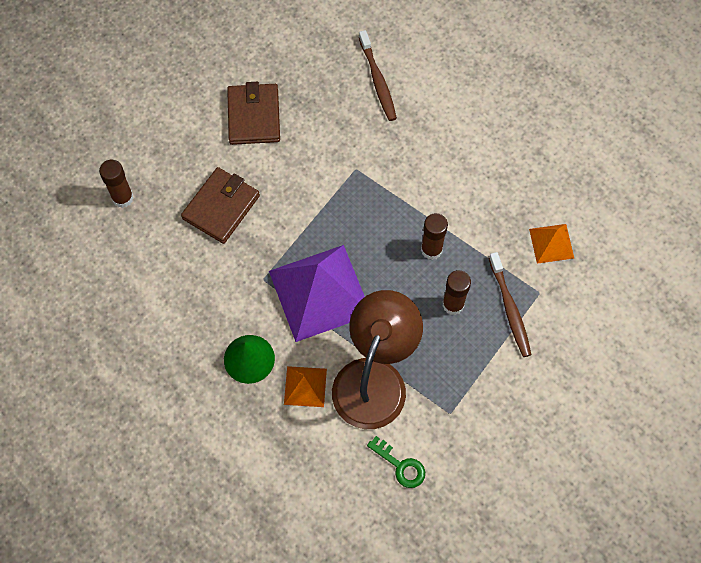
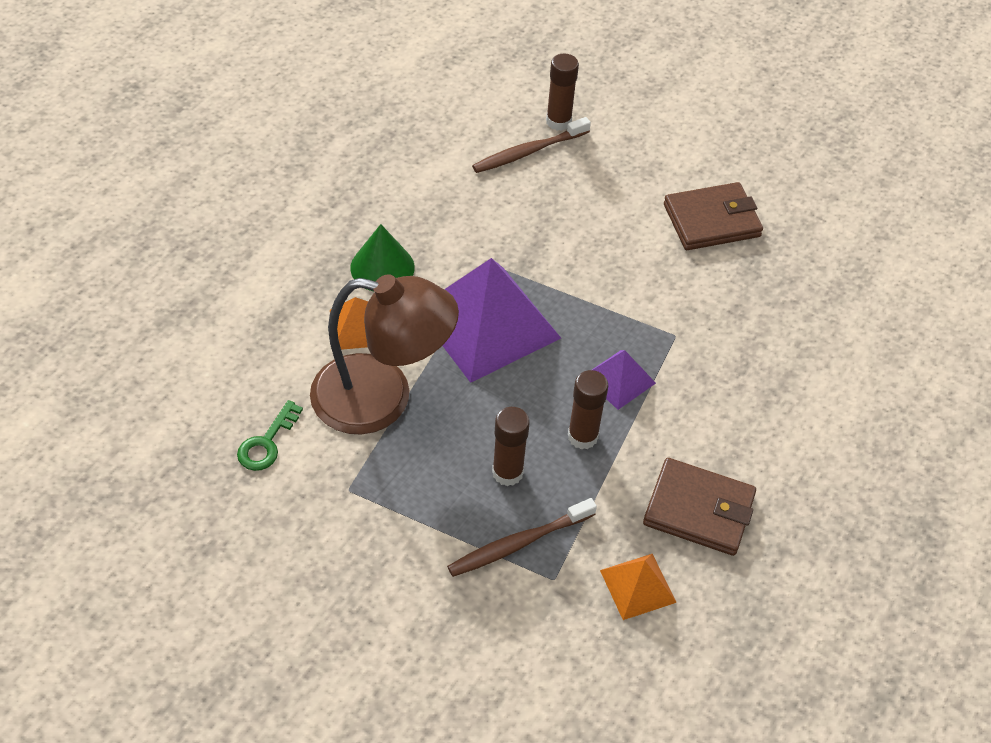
camera: 75 degrees right, 15 degrees down
brown wallet [181,167,260,244] -> brown wallet moved to [643,458,756,556]
brown toothbrush [359,30,397,121] -> brown toothbrush moved to [472,117,591,173]
none -> purple pyramid [592,350,656,410]

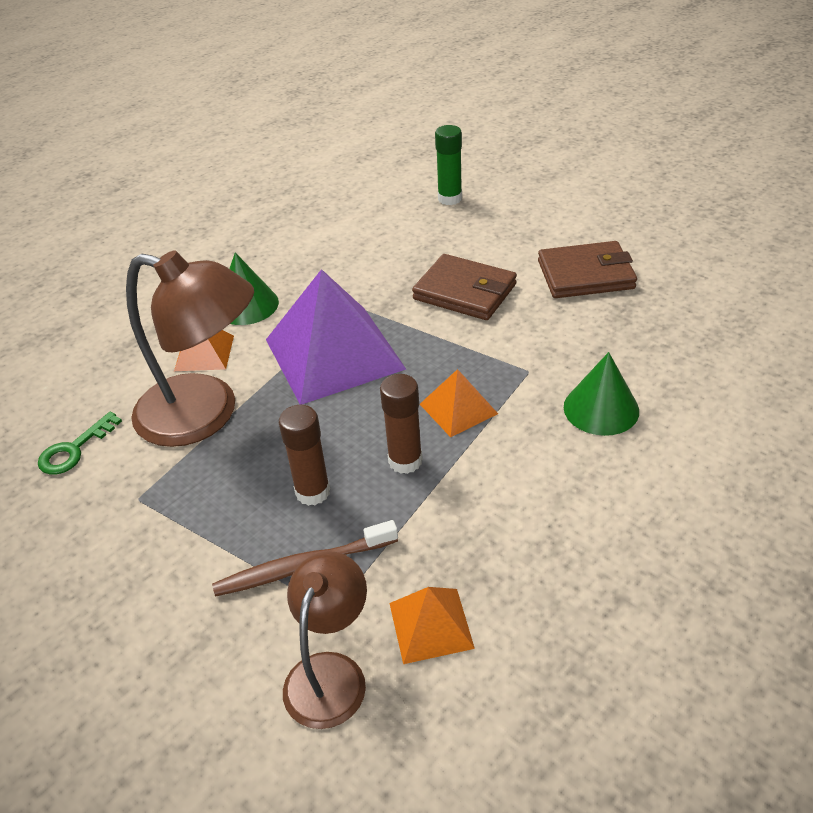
camera: 15 degrees right, 10 degrees down
brown toothbrush [472,117,591,173] -> none
brown glue stick [546,53,579,131] -> green glue stick [435,125,462,205]
purple pyramid [592,350,656,410] -> orange pyramid [420,369,498,437]
brown wallet [643,458,756,556] -> brown wallet moved to [412,254,517,320]
none -> brown lamp [283,551,367,729]
none -> green cone [564,352,639,436]

